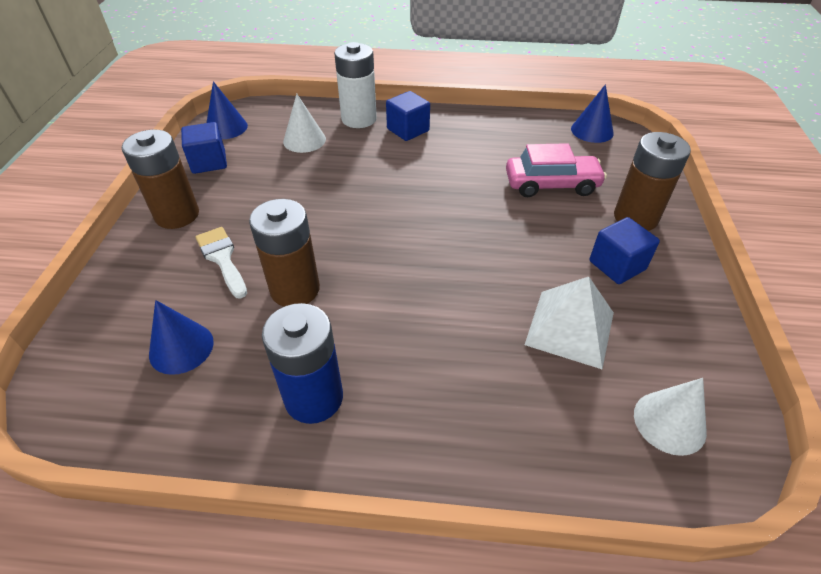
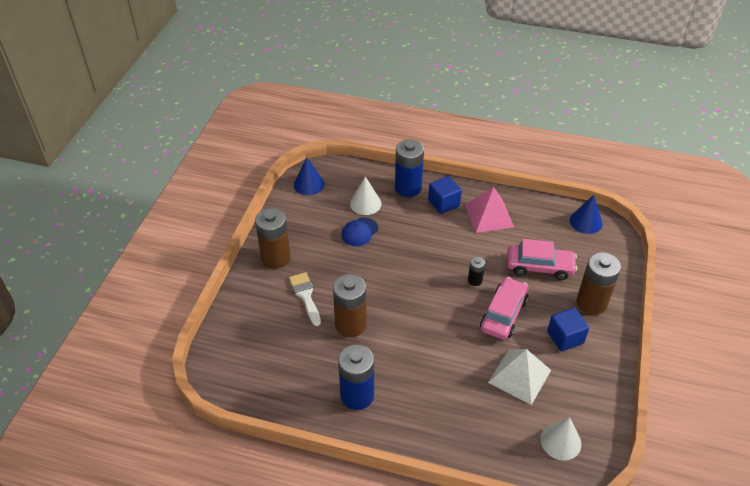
camera: 10 degrees right, 0 degrees up
blue cone [149,300,214,375] -> none
blue cube [181,122,227,174] -> none
white battery [334,42,377,128] -> blue battery [395,139,424,197]
none -> blue cap [341,217,378,246]
none -> pink pyramid [465,187,514,233]
none -> black battery [468,257,485,286]
none -> pink car [480,277,529,340]

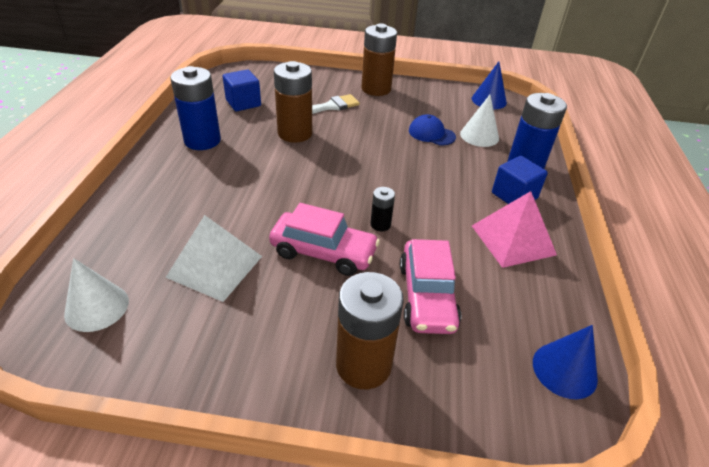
camera: 80 degrees right, 5 degrees down
blue cube [547,308,589,351] -> blue cube moved to [223,69,261,111]

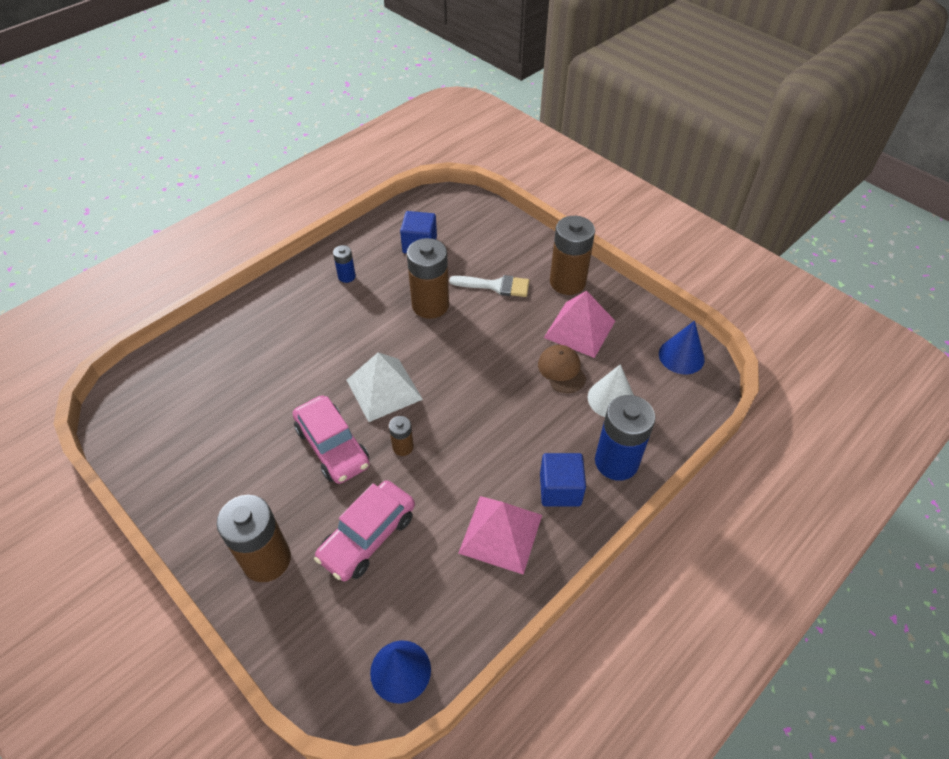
camera: 40 degrees right, 10 degrees up
white cone [64,258,129,332] -> none
white pyramid [165,215,262,302] -> white pyramid moved to [347,352,423,422]
blue battery [170,66,221,150] -> blue battery [333,245,356,283], size x0.49
black battery [370,187,395,231] -> brown battery [389,416,414,456]
blue cap [409,114,456,145] -> brown cap [538,345,587,393]
none -> pink pyramid [544,291,615,358]

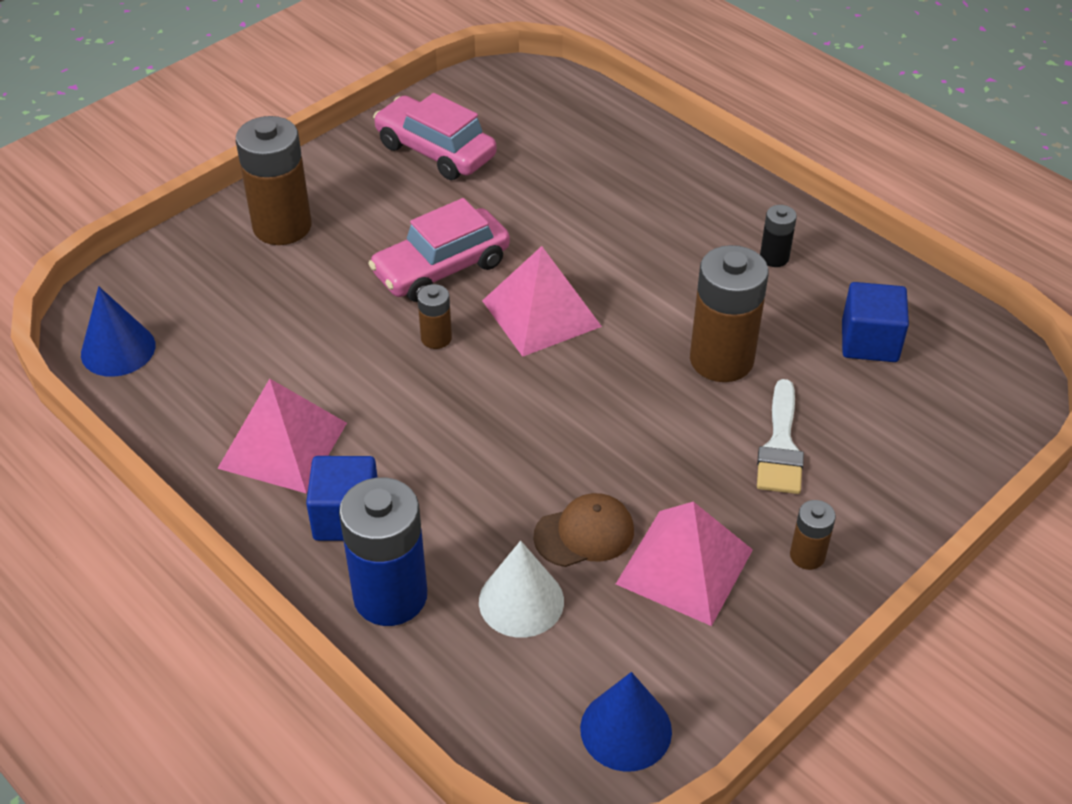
camera: 90 degrees right, 5 degrees down
pink car [314,480,415,581] -> pink car moved to [373,93,496,180]
blue battery [333,245,356,283] -> black battery [760,205,797,267]
white pyramid [347,352,423,422] -> pink pyramid [482,246,602,357]
brown battery [550,216,595,295] -> brown battery [790,500,836,570], size x0.49

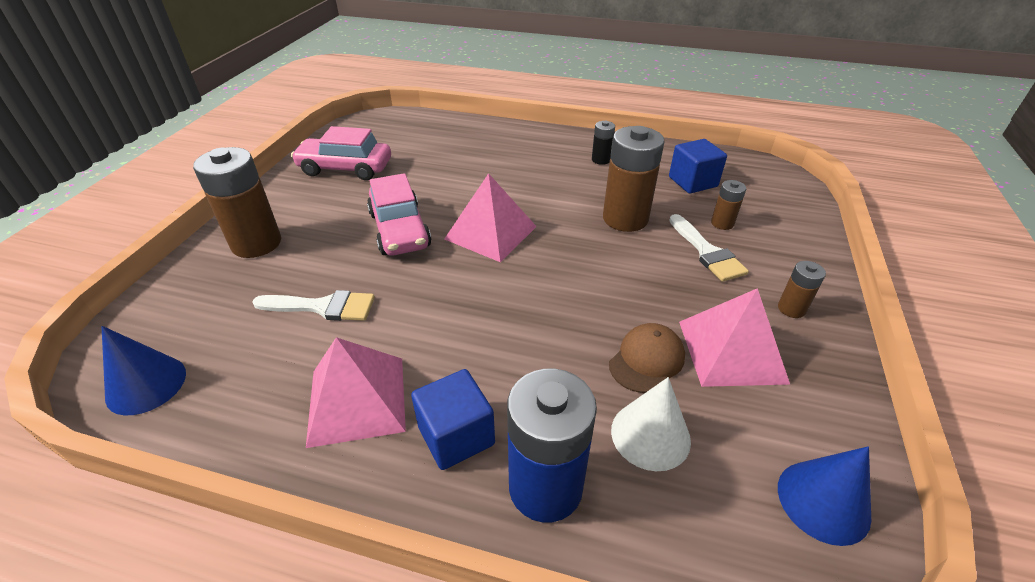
camera: 30 degrees left, 5 degrees down
pink car [368,198,510,302] -> pink car turned 45 degrees counterclockwise [367,173,431,256]
brown battery [417,284,452,349] -> brown battery moved to [711,180,746,230]
none -> white brush [252,290,375,321]

